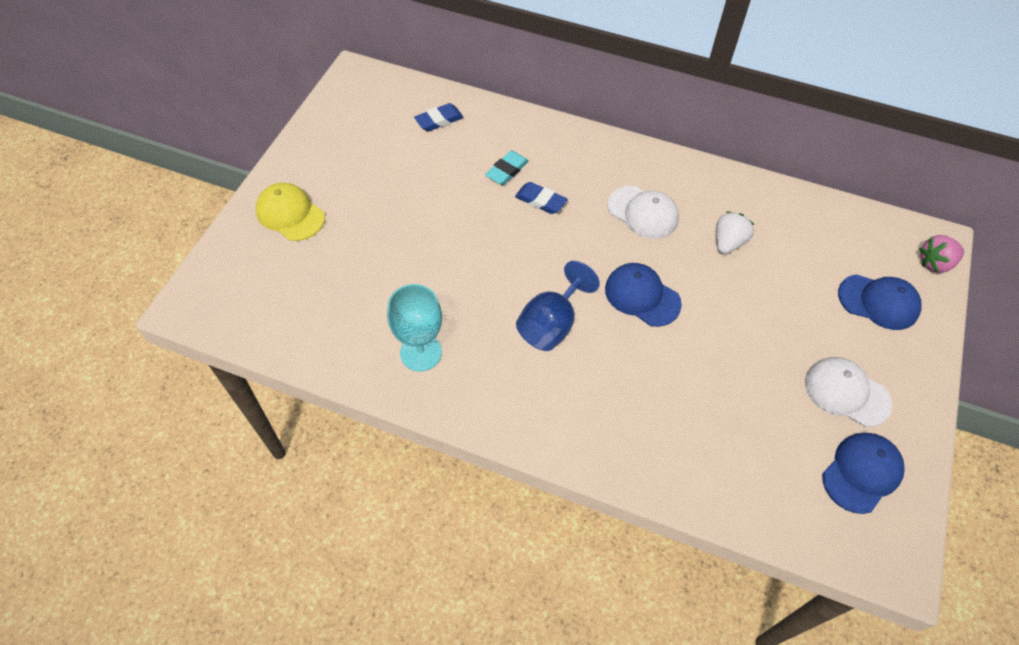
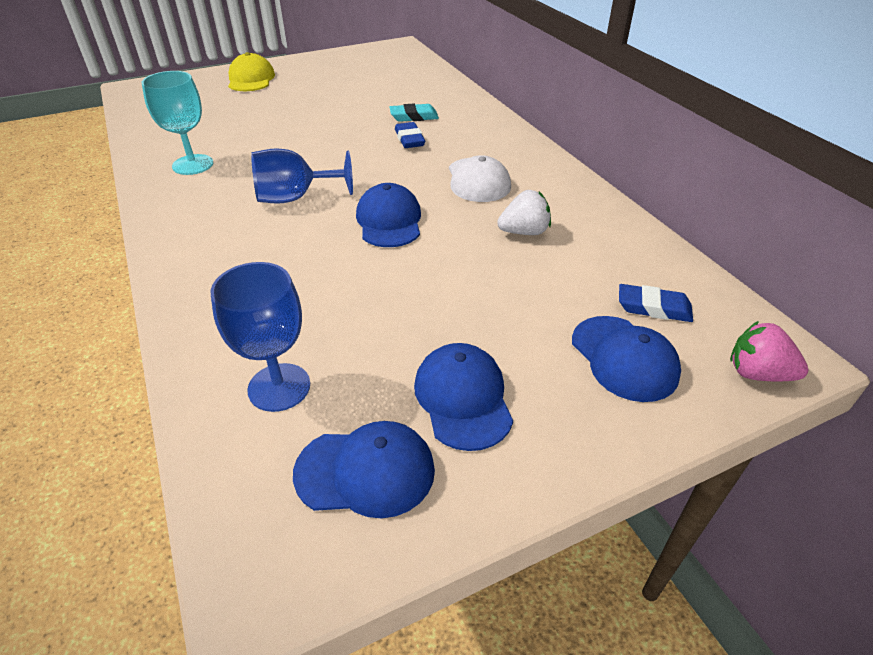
camera: 45 degrees right, 15 degrees down
blue eraser [414,103,464,132] -> blue eraser moved to [619,284,693,322]
white cap [805,357,892,427] -> blue cap [414,343,513,451]
none -> blue goblet [211,262,310,412]

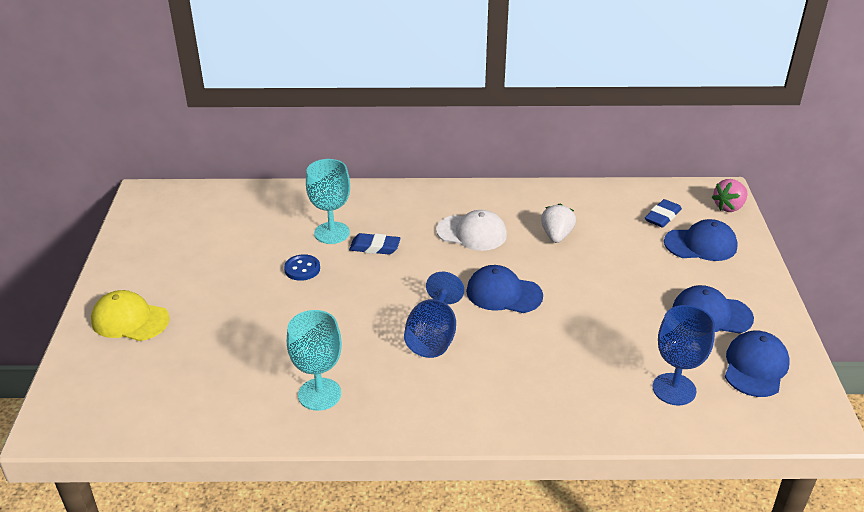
camera: 65 degrees left, 5 degrees down
turquoise eraser [389,104,439,122] -> turquoise goblet [306,159,350,244]
none -> blue button [284,254,320,281]

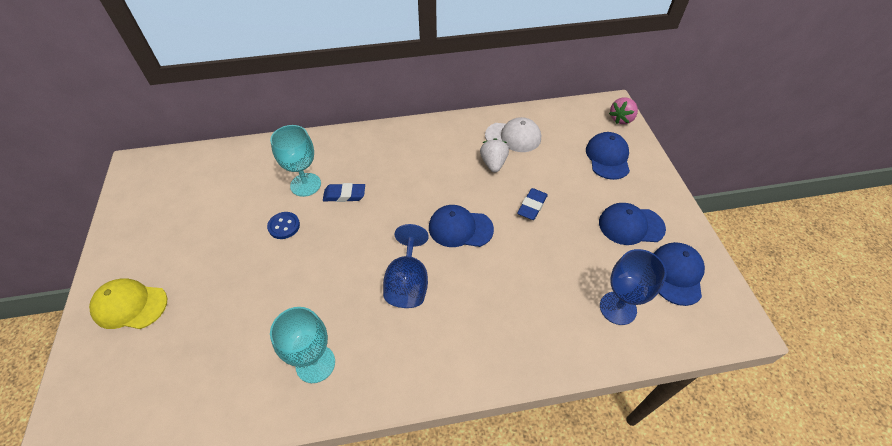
camera: 10 degrees left, 15 degrees up
white cap [436,210,507,251] -> white cap moved to [485,117,541,152]
blue eraser [645,199,682,227] -> blue eraser moved to [517,188,548,220]
blue cap [664,219,738,261] -> blue cap turned 75 degrees counterclockwise [586,132,630,180]

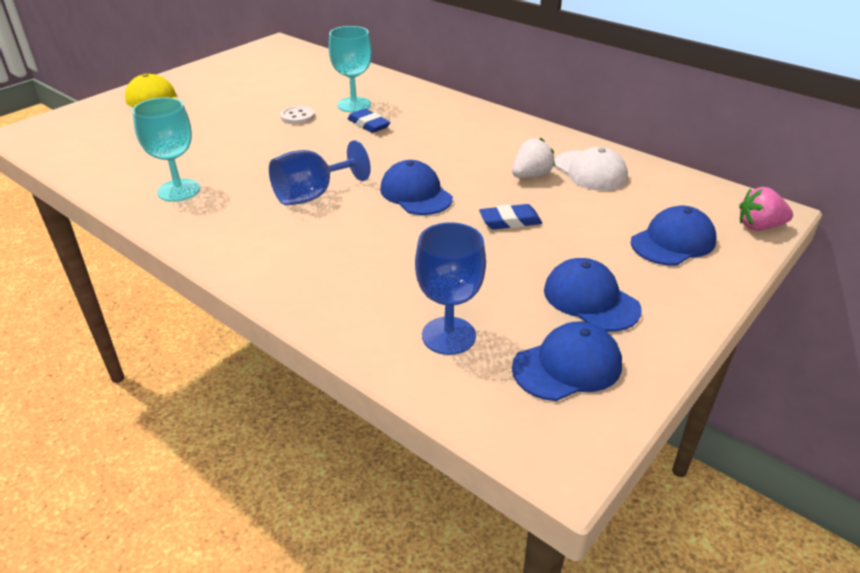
camera: 50 degrees right, 15 degrees down
blue button [267,212,300,239] -> white button [280,106,315,124]

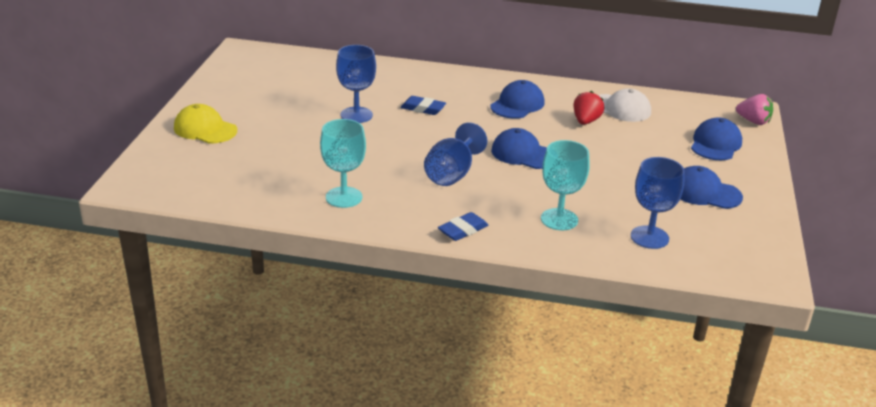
camera: 30 degrees left, 5 degrees down
white button [280,106,315,124] -> blue goblet [336,45,376,123]
turquoise goblet [329,26,372,113] -> turquoise goblet moved to [541,140,590,230]
blue eraser [479,204,542,230] -> blue eraser moved to [438,212,489,241]
white strawberry [512,138,555,178] -> red strawberry [573,91,605,125]
blue cap [512,321,622,401] -> blue cap moved to [490,80,545,119]
pink strawberry [739,187,793,231] -> pink strawberry turned 120 degrees counterclockwise [736,94,773,125]

